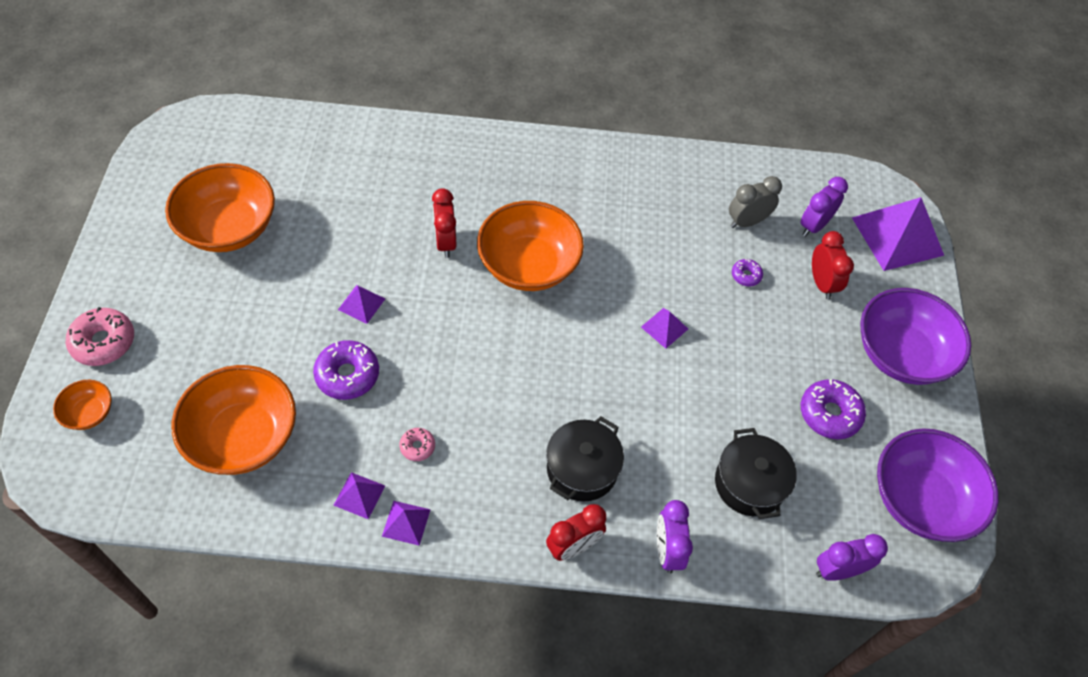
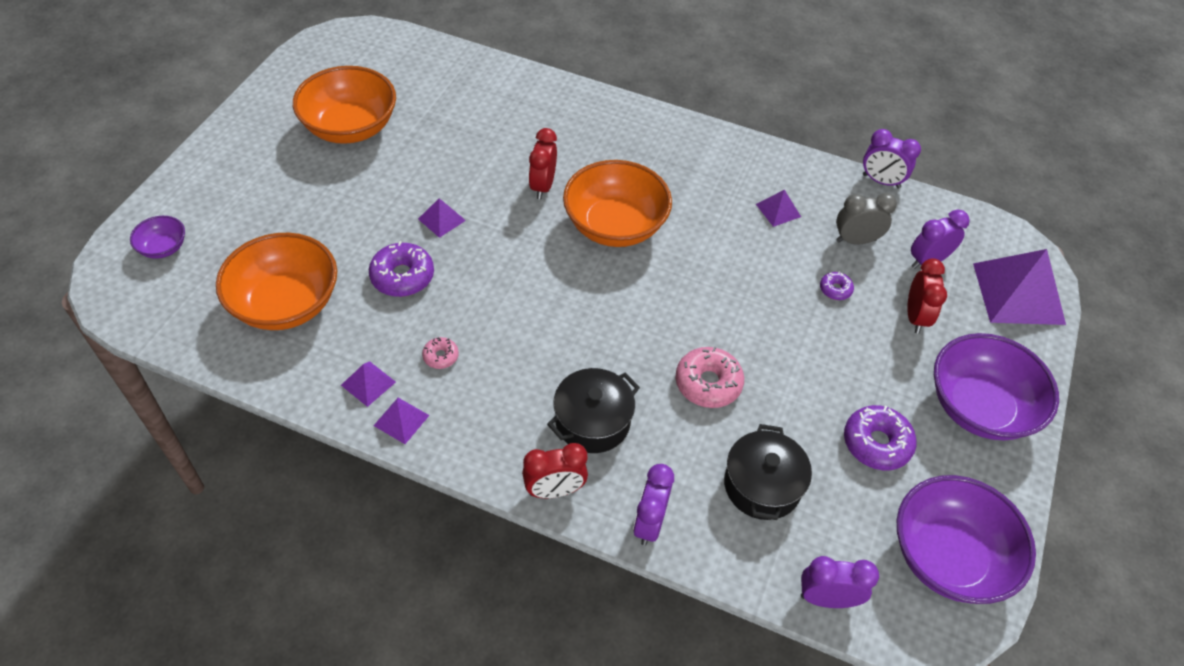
camera: 20 degrees right, 5 degrees down
orange bowl [53,380,112,430] -> purple bowl [130,216,185,259]
pink donut [66,307,134,366] -> pink donut moved to [675,346,744,408]
purple pyramid [641,308,688,349] -> purple pyramid moved to [756,190,801,227]
none -> purple clock [863,129,921,189]

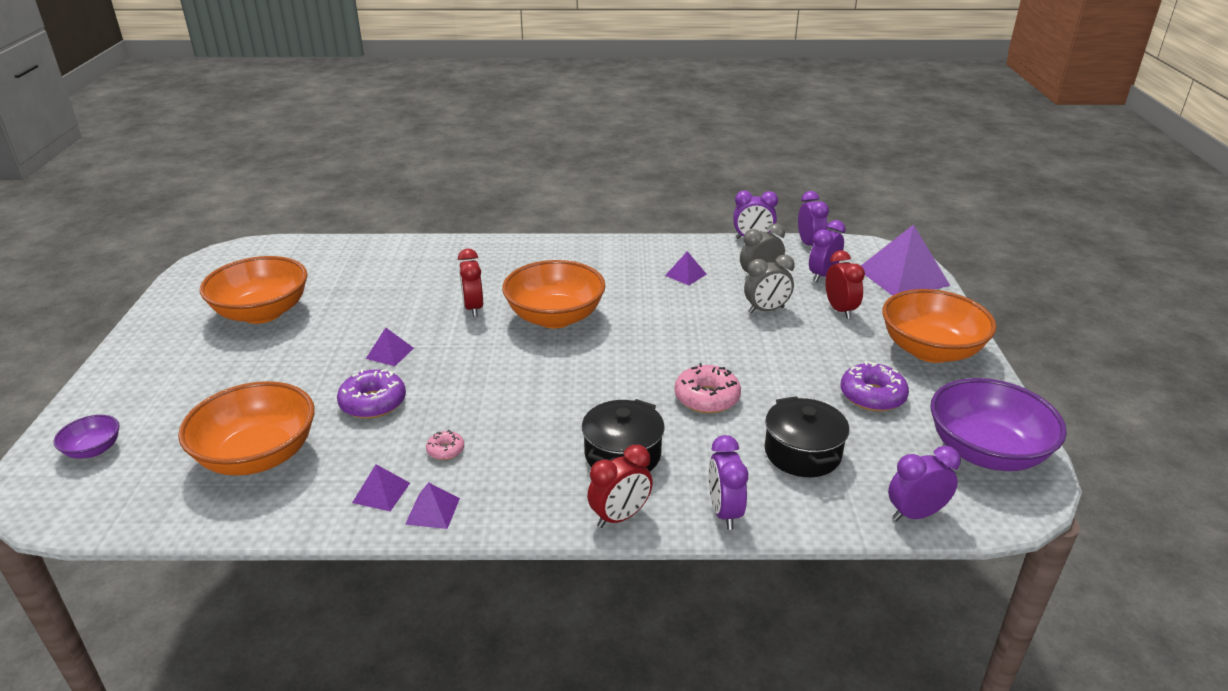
camera: 20 degrees left, 20 degrees down
purple donut [820,272,854,300] -> grey clock [744,255,794,313]
purple bowl [934,333,1059,440] -> orange bowl [882,289,997,363]
none -> purple clock [798,191,829,246]

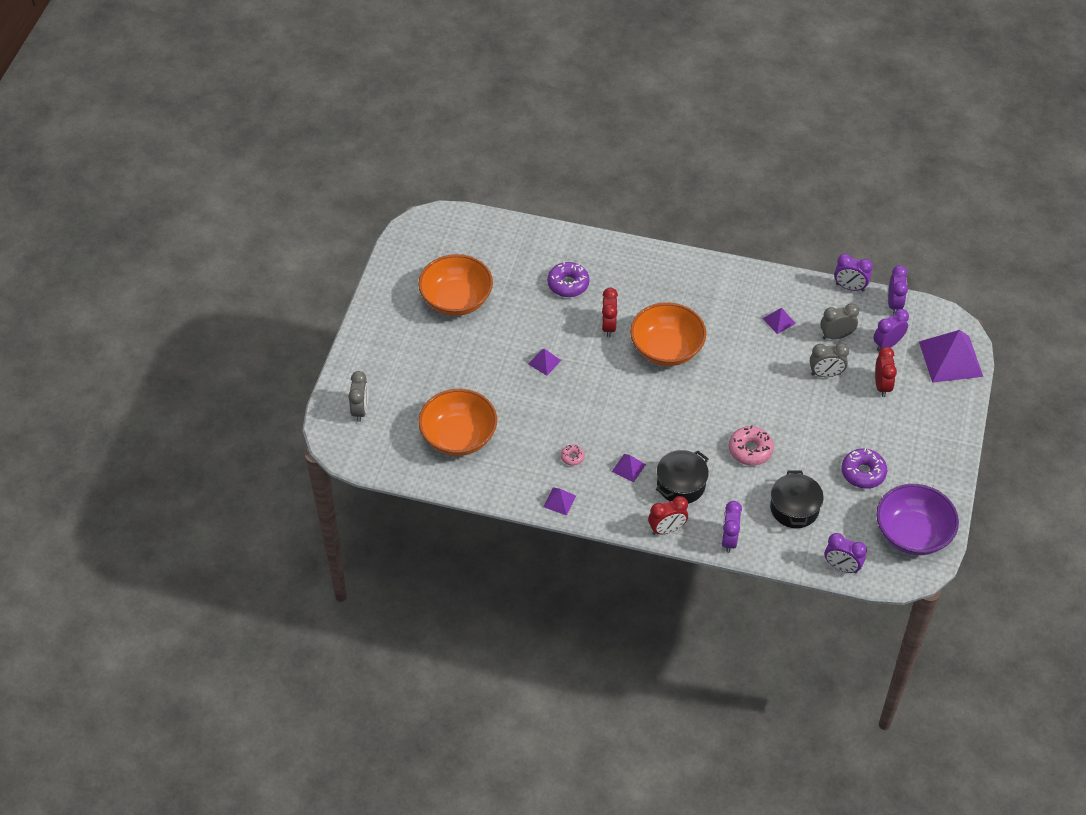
camera: 15 degrees right, 20 degrees up
purple bowl [53,415,120,459] -> grey clock [348,371,368,422]
purple donut [337,369,406,419] -> purple donut moved to [547,261,589,297]
purple pyramid [352,464,410,511] -> purple pyramid moved to [612,454,646,482]
orange bowl [882,289,997,363] -> none
purple clock [888,446,961,521] -> purple clock turned 150 degrees counterclockwise [825,533,867,574]

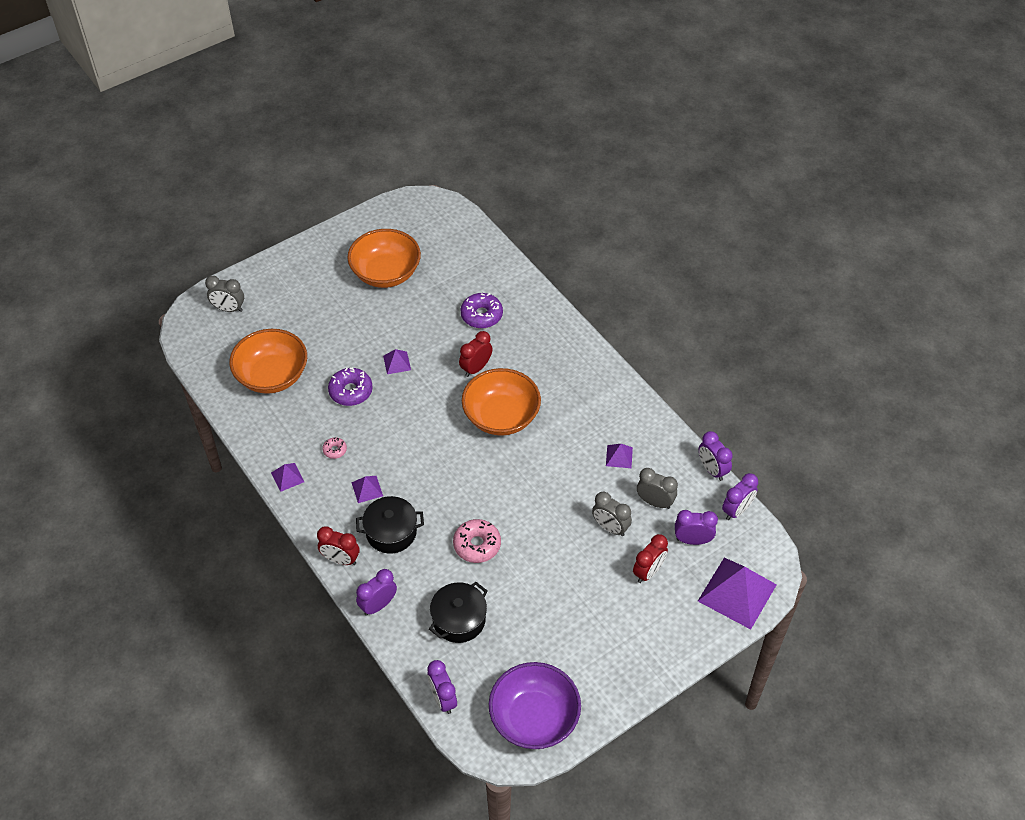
camera: 40 degrees right, 0 degrees up
grey clock [348,371,368,422] -> grey clock turned 60 degrees clockwise [205,276,244,312]
purple donut [841,448,887,489] -> purple donut moved to [328,367,373,406]

